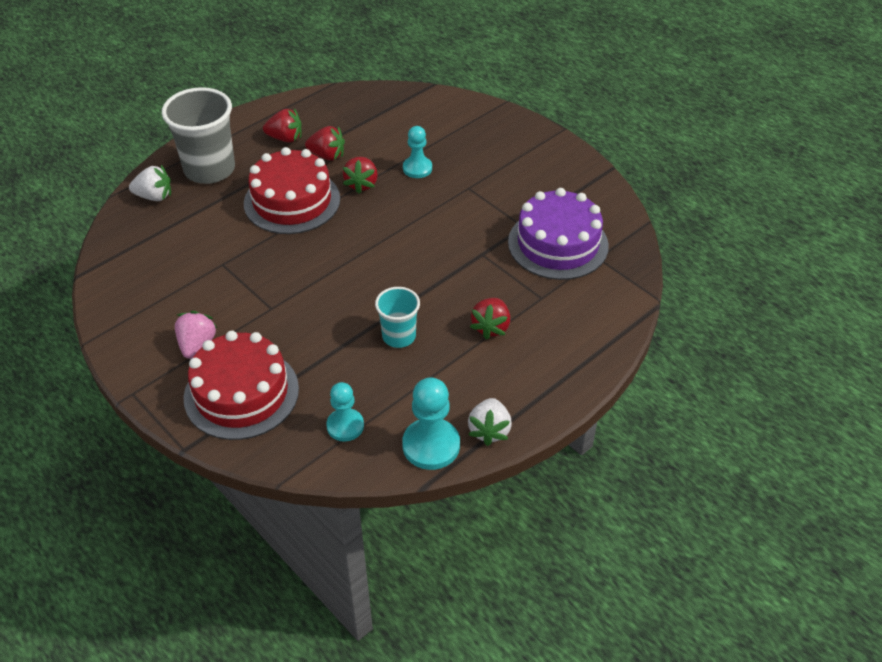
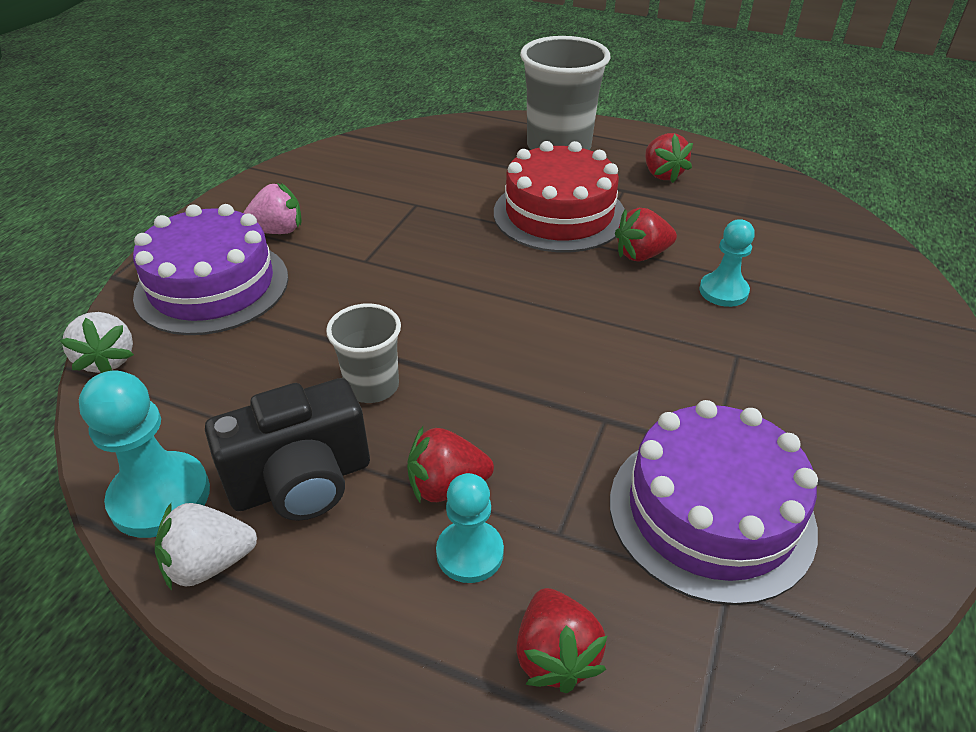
camera: 65 degrees right, 5 degrees down
white strawberry [129,165,171,201] -> white strawberry moved to [60,312,134,373]
red cake [184,331,299,440] -> purple cake [133,204,288,335]
red strawberry [305,126,345,161] -> red strawberry moved to [516,588,607,693]
turquoise pawn [326,382,364,441] -> turquoise pawn moved to [436,473,504,583]
turquoise cup [375,287,420,348] -> grey cup [326,304,401,403]
none -> black camera [205,378,370,521]

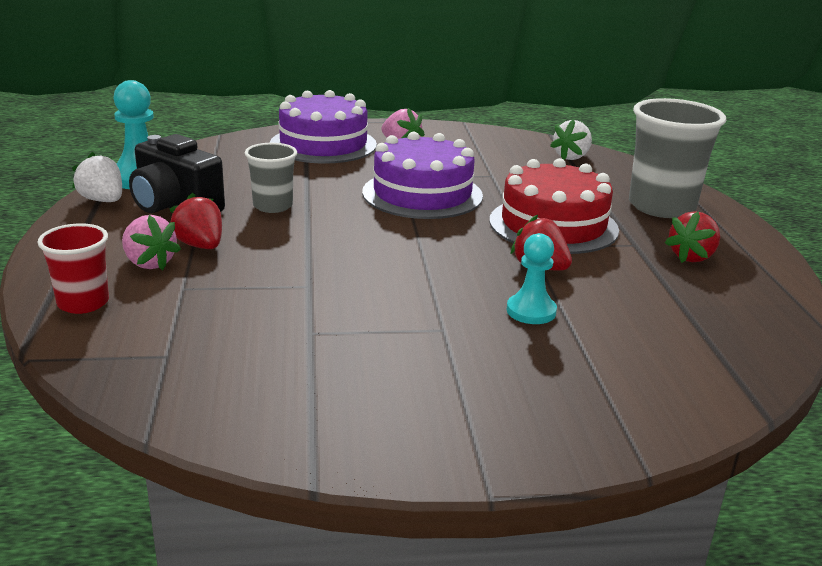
camera: 60 degrees right, 15 degrees down
white strawberry [60,312,134,373] -> white strawberry moved to [550,119,592,160]
turquoise pawn [436,473,504,583] -> pink strawberry [122,215,181,270]
red strawberry [516,588,607,693] -> red cup [38,223,109,314]
purple cake [610,400,818,605] -> purple cake moved to [362,132,483,219]

